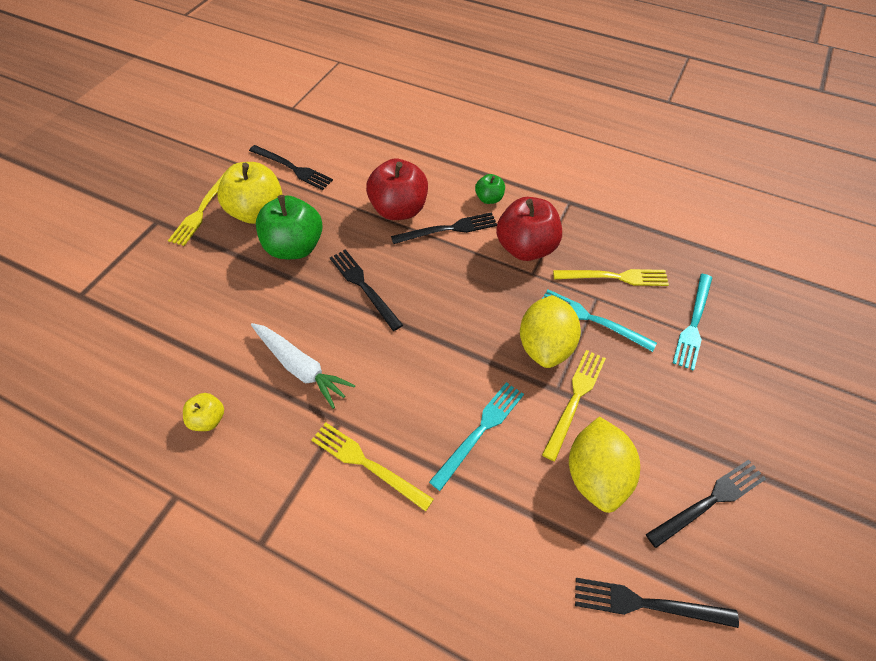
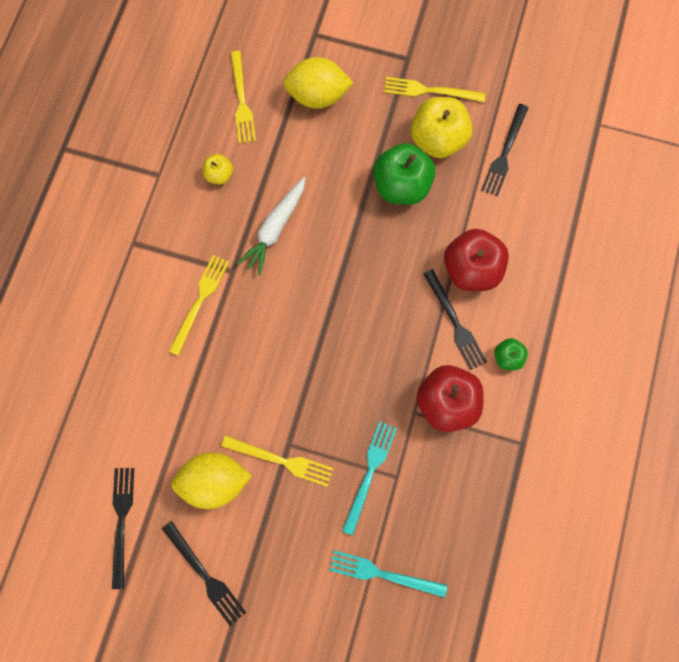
camera: 80 degrees right, 20 degrees up
black fork [330,249,403,331] -> none
turquoise fork [429,382,524,491] -> none
yellow lemon [520,295,581,368] -> yellow lemon moved to [283,57,353,109]
yellow fork [553,269,669,286] -> yellow fork moved to [231,51,256,143]

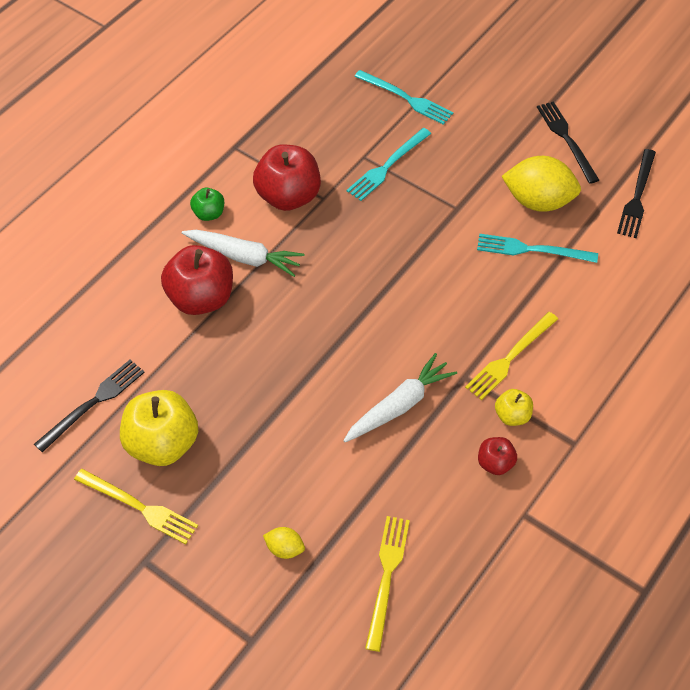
camera: 160 degrees left, 20 degrees down
yellow apple [203,154,233,184] -> yellow apple moved to [495,389,533,426]
yellow fork [221,435,333,486] -> none
yellow lemon [283,57,353,109] -> yellow lemon [263,527,305,559], size x0.47
green apple [374,143,436,205] -> none
black fork [423,269,487,370] -> white carrot [182,230,304,277]
none -> turquoise fork [477,234,598,263]
none -> red apple [478,437,517,475]

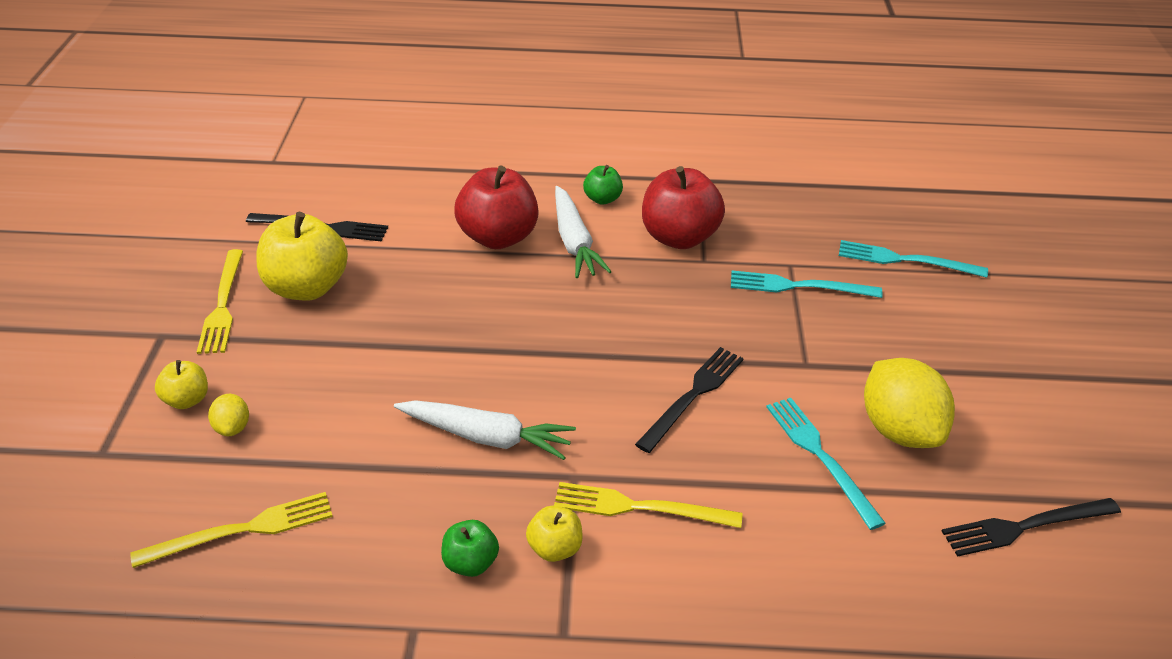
camera: 55 degrees right, 15 degrees down
turquoise fork [354,70,453,125] -> turquoise fork turned 105 degrees clockwise [839,240,988,278]
red apple [478,437,517,475] -> green apple [441,520,499,577]
black fork [537,101,599,184] -> black fork moved to [635,347,744,453]
none -> yellow apple [155,360,208,409]

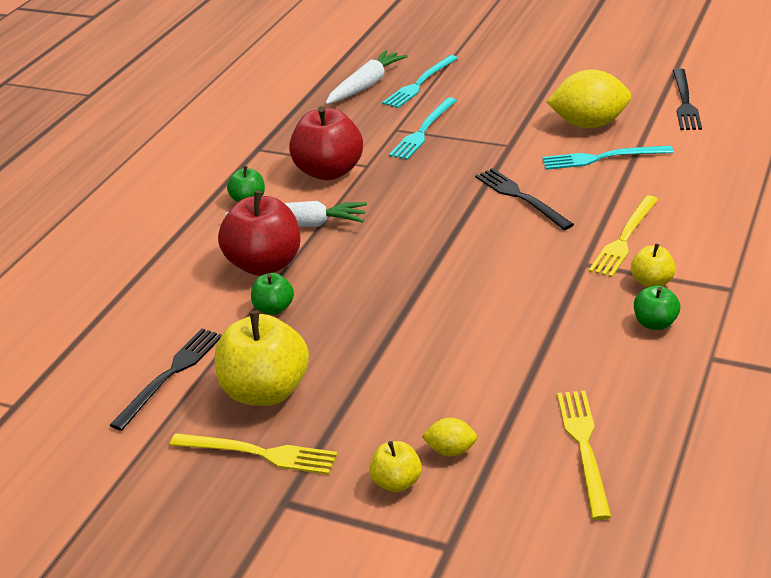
camera: 65 degrees left, 5 degrees down
white carrot [394,400,576,460] -> white carrot moved to [326,50,408,104]
none -> green apple [251,273,294,315]

